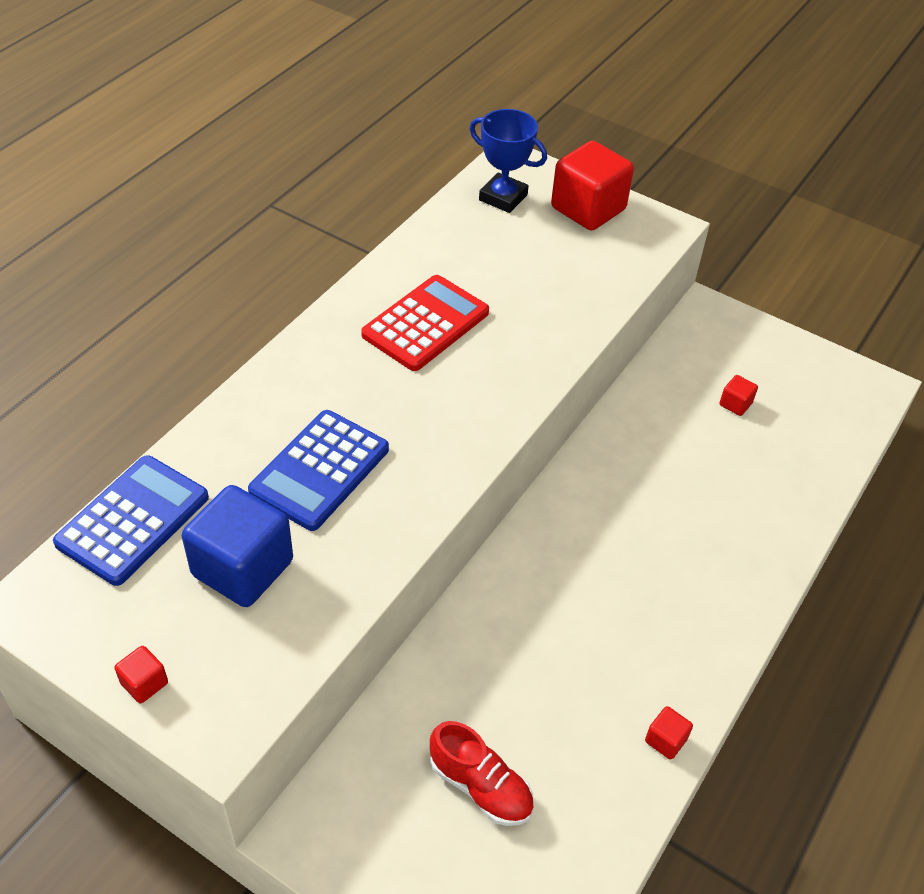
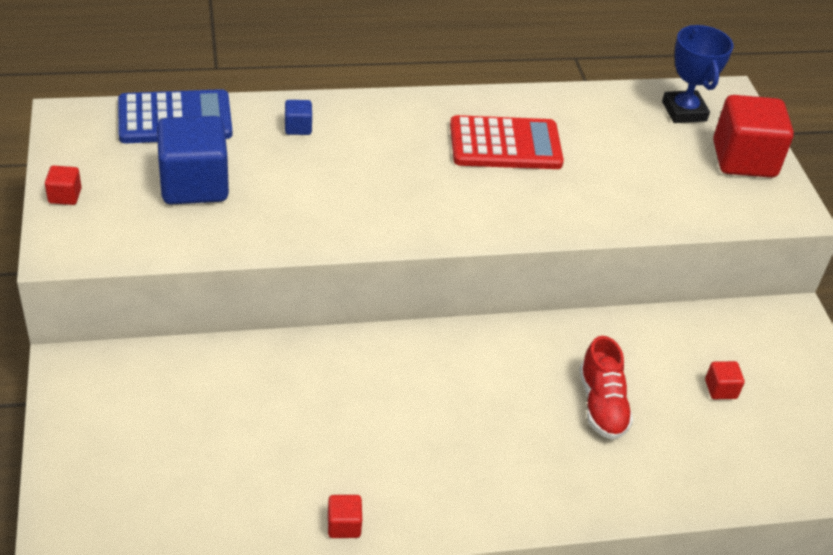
camera: 45 degrees right, 5 degrees down
blue calculator [248,410,389,531] -> none
red shoe [430,721,534,826] -> red shoe moved to [579,336,633,440]
none -> blue cube [285,100,312,135]

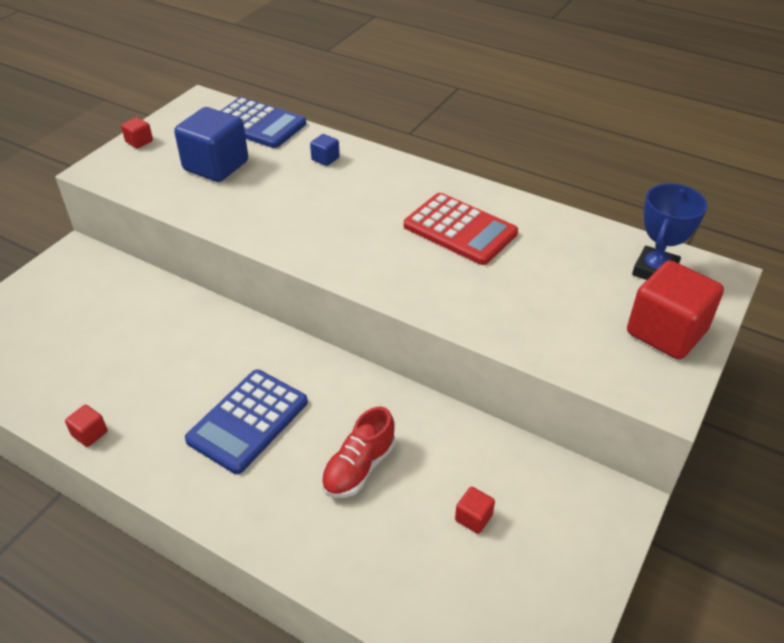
camera: 45 degrees right, 0 degrees up
none -> blue calculator [185,370,308,474]

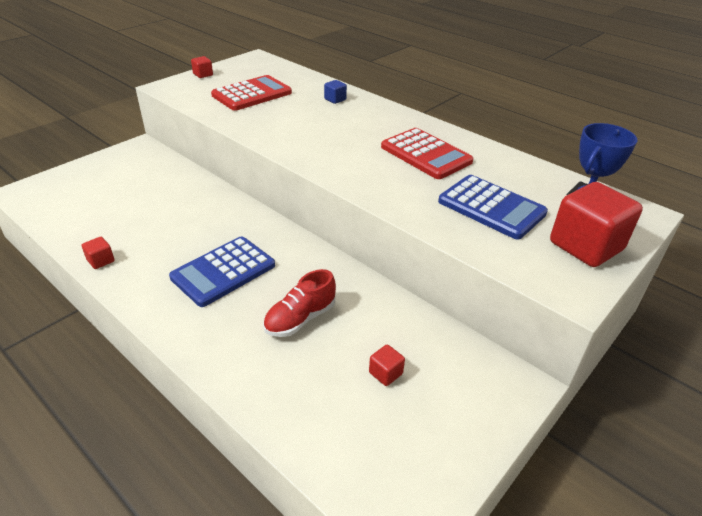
camera: 10 degrees right, 5 degrees down
blue cube [174,107,248,182] -> red calculator [211,75,292,111]
blue calculator [221,97,306,148] -> blue calculator moved to [438,175,548,240]

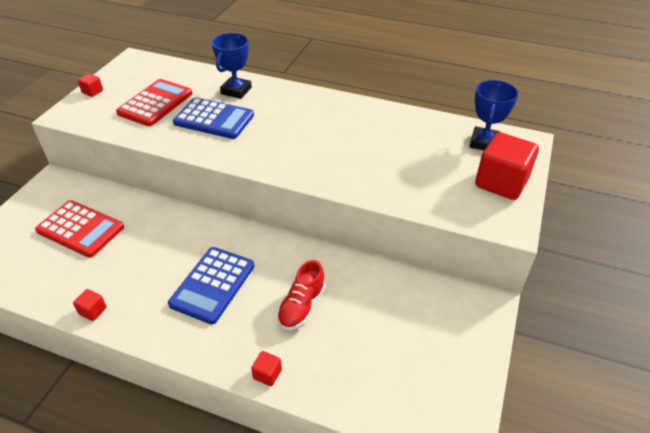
camera: 20 degrees left, 5 degrees up
blue cube [324,80,347,104] -> blue trophy [212,33,252,99]
red cube [369,344,405,386] -> red cube moved to [251,351,282,386]
red calculator [381,128,473,179] -> red calculator moved to [35,200,124,258]
blue calculator [438,175,548,240] -> blue calculator moved to [173,97,254,139]

